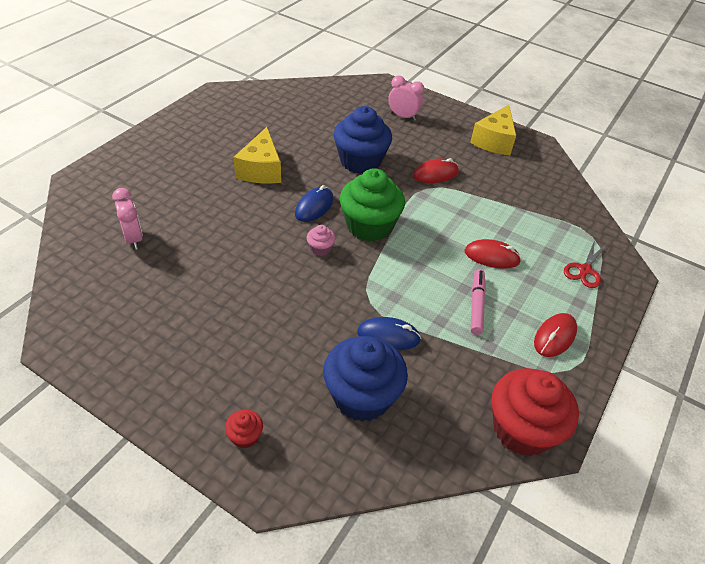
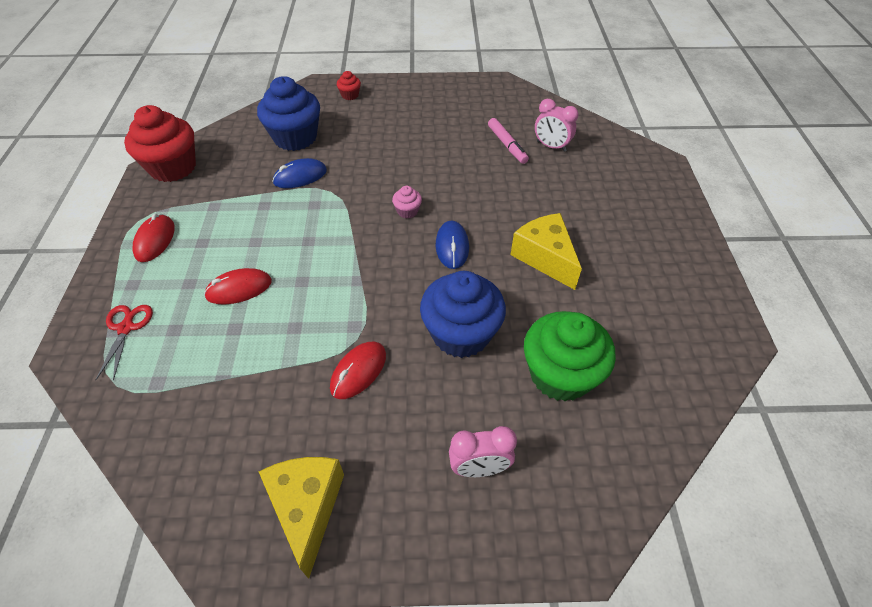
camera: 150 degrees right, 5 degrees up
green cupcake [340,168,405,242] -> green cupcake moved to [524,311,616,402]
pink marker [470,269,486,335] -> pink marker moved to [488,118,529,164]

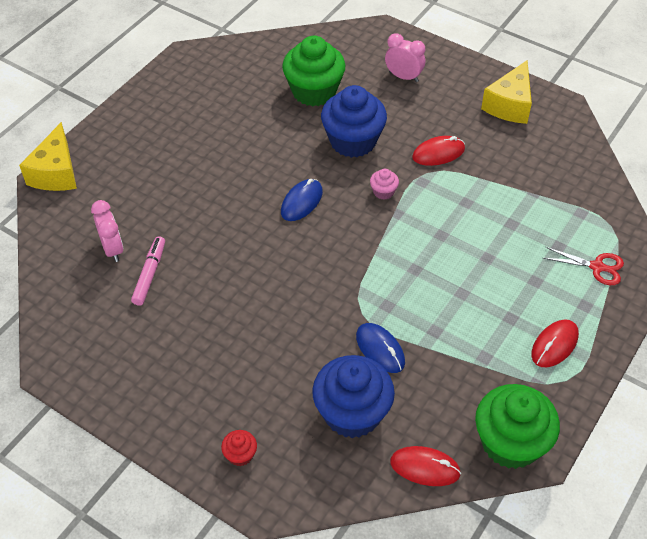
camera: 145 degrees left, 0 degrees up
red scissors [96,305,153,381] -> red scissors turned 105 degrees counterclockwise [543,247,624,285]
red cupcake [124,105,196,182] -> green cupcake [475,384,560,469]
red mouse [204,268,272,304] -> red mouse moved to [390,446,461,486]
blue mouse [272,158,327,188] -> blue mouse turned 45 degrees clockwise [356,323,405,373]
pink cupcake [392,186,422,219] -> pink cupcake moved to [370,169,399,200]
yellow cheese [511,213,582,290] -> yellow cheese moved to [19,122,77,191]

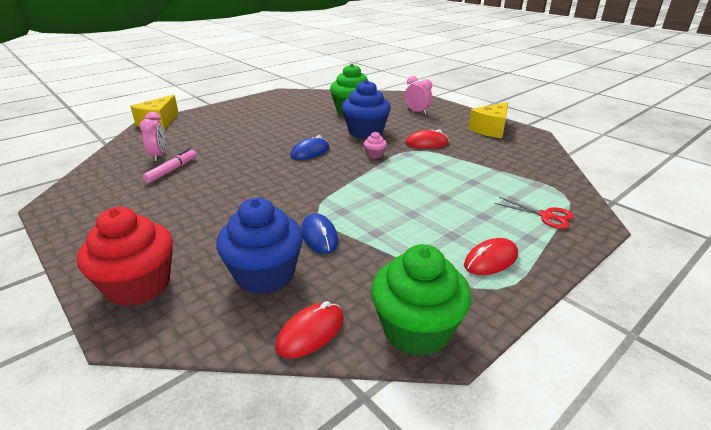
camera: 15 degrees right, 20 degrees down
red cupcake [221,430,257,466] -> red cupcake [77,207,173,306], size x2.32
red mouse [390,446,461,486] -> red mouse turned 75 degrees counterclockwise [276,301,344,358]

